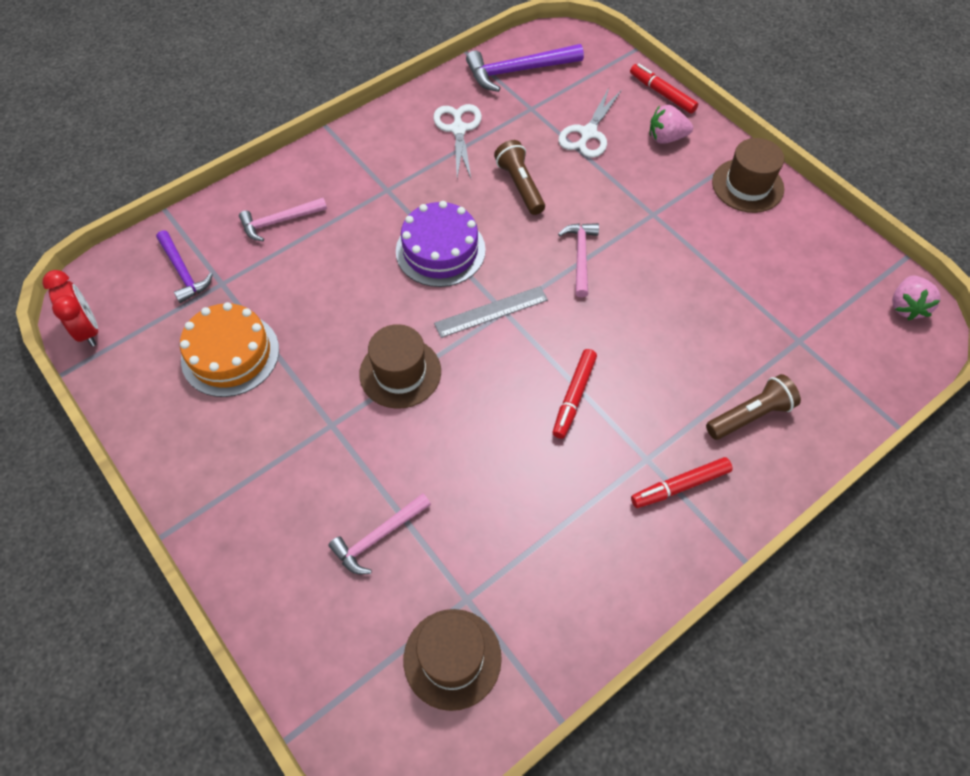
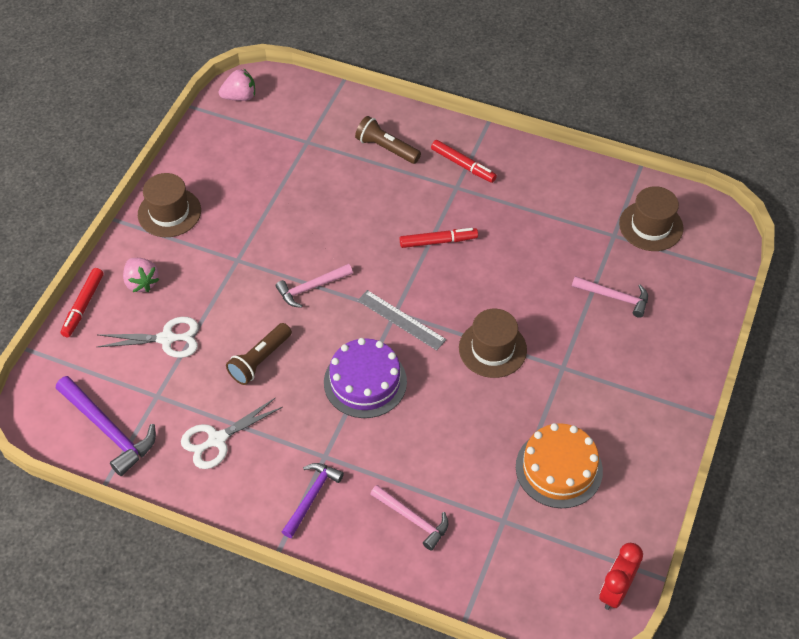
camera: 120 degrees left, 5 degrees down
purple hammer [156,230,213,303] -> purple hammer moved to [282,463,344,538]

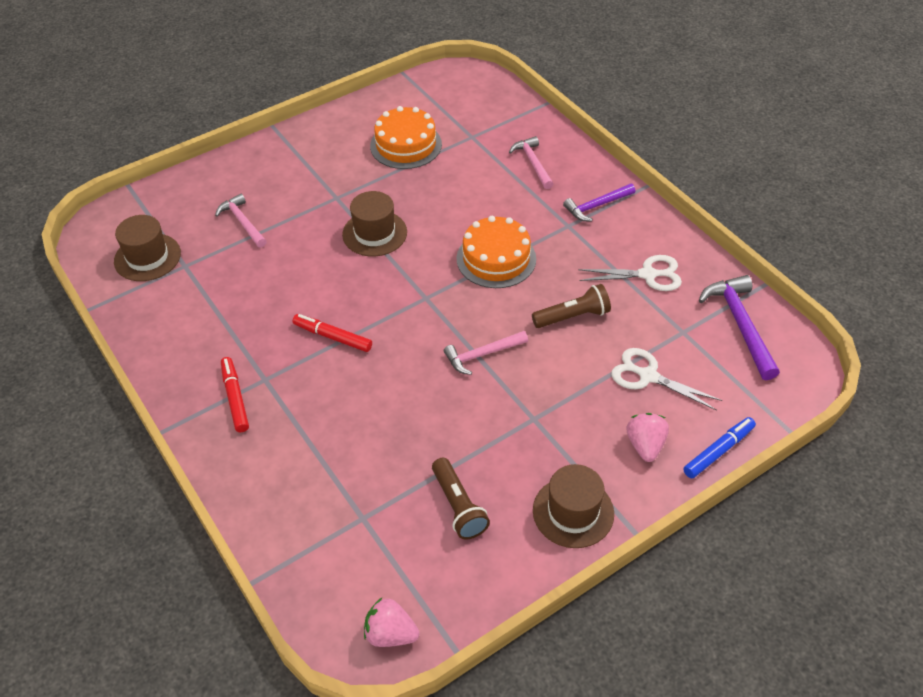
camera: 145 degrees left, 5 degrees down
red marker [60,268,104,338] -> blue marker [683,417,756,479]
pink hammer [276,264,353,308] -> pink hammer turned 150 degrees clockwise [444,331,528,375]
purple cake [324,338,407,418] -> orange cake [457,216,536,288]
brown flashlight [355,116,421,164] -> brown flashlight moved to [432,458,490,540]
grey ruler [358,290,446,350] -> none
red clock [599,543,643,610] -> none

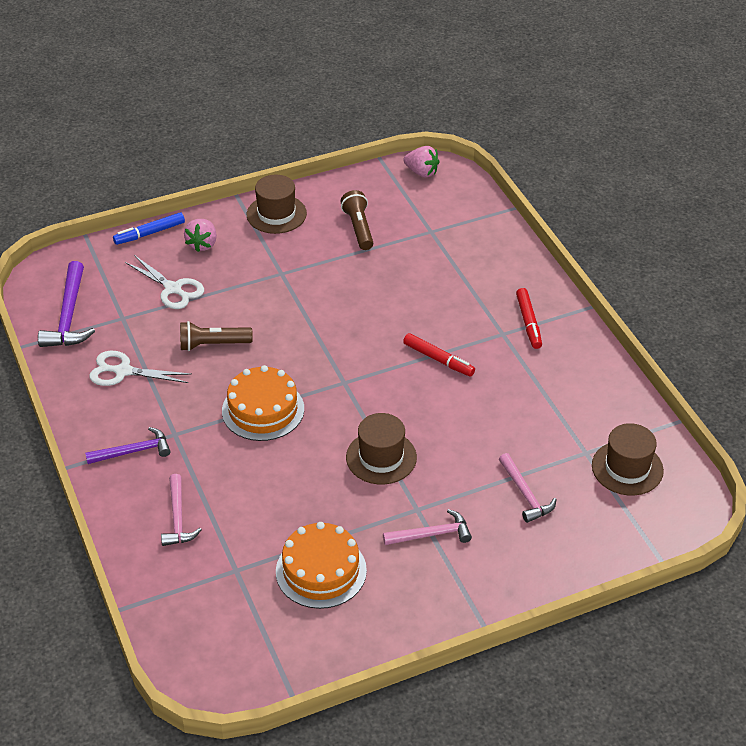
camera: 170 degrees left, 5 degrees down
pink hammer [444,331,528,375] -> pink hammer moved to [383,509,472,545]

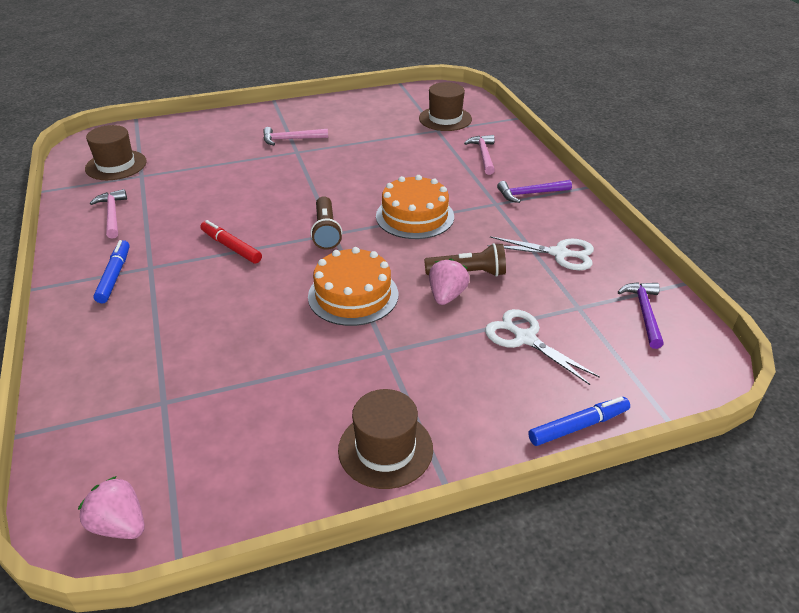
camera: 175 degrees left, 5 degrees down
purple hammer [38,261,95,347] -> purple hammer [618,282,664,349], size x0.66
pink strawberry [184,219,217,252] -> pink strawberry moved to [429,258,470,305]
orange cake [276,522,367,609] -> orange cake moved to [308,247,398,326]
brown flashlight [341,190,373,250] -> brown flashlight moved to [311,196,342,250]
brown hat [346,413,417,484] -> brown hat moved to [419,82,472,131]
pink hammer [499,453,557,523] -> pink hammer moved to [90,189,127,239]
red marker [516,288,542,349] -> blue marker [93,240,130,303]

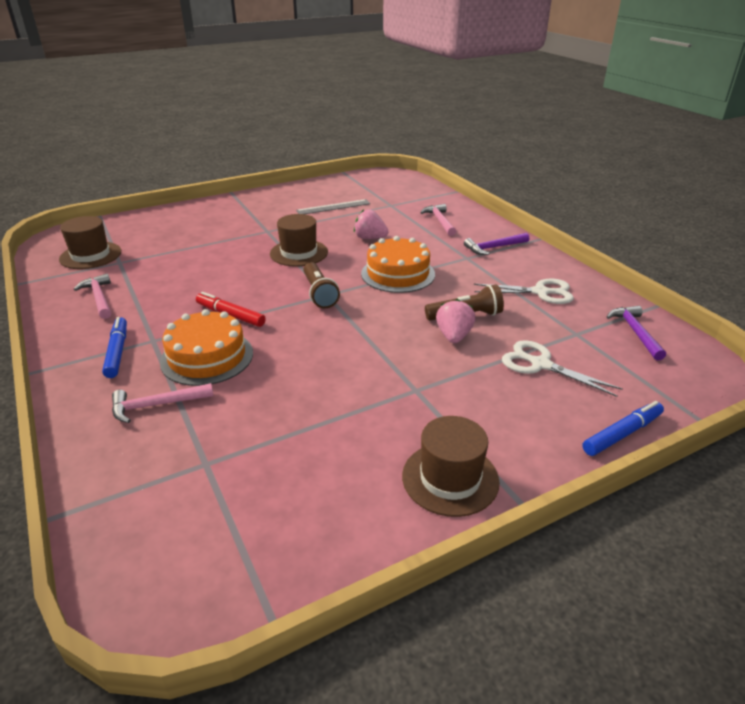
camera: 10 degrees left, 5 degrees down
pink strawberry [78,476,145,539] -> pink strawberry moved to [354,209,389,239]
pink hammer [263,127,328,145] -> pink hammer moved to [112,383,213,423]
orange cake [308,247,398,326] -> orange cake moved to [160,309,253,386]
brown hat [419,82,472,131] -> brown hat moved to [270,214,328,267]
none -> grey ruler [296,199,370,214]

